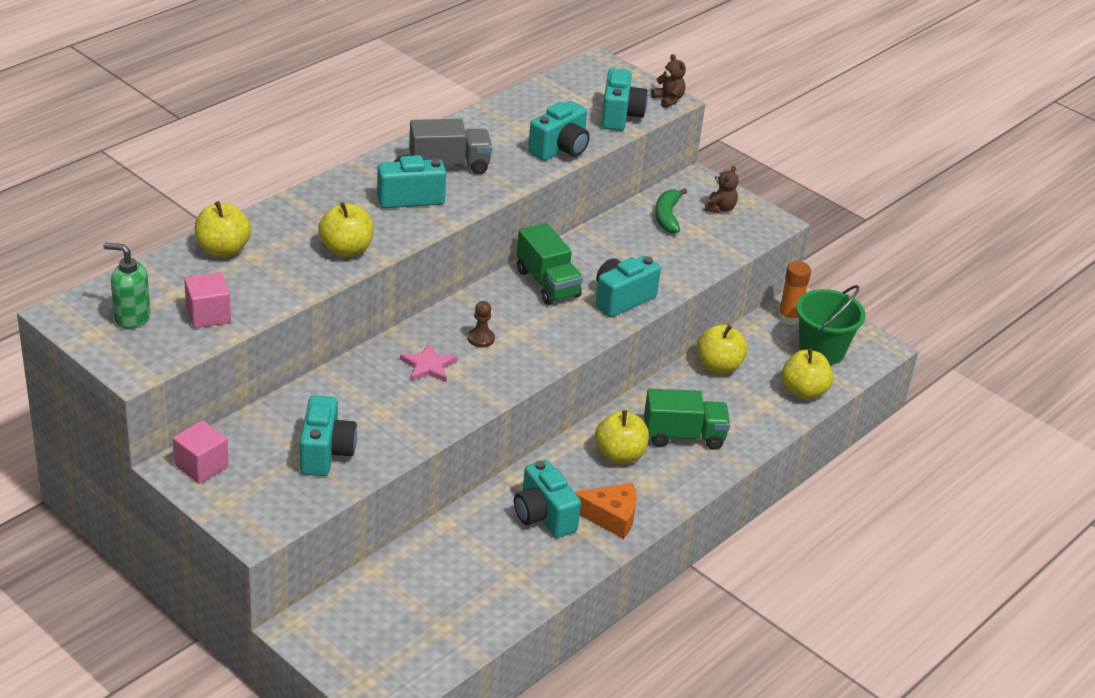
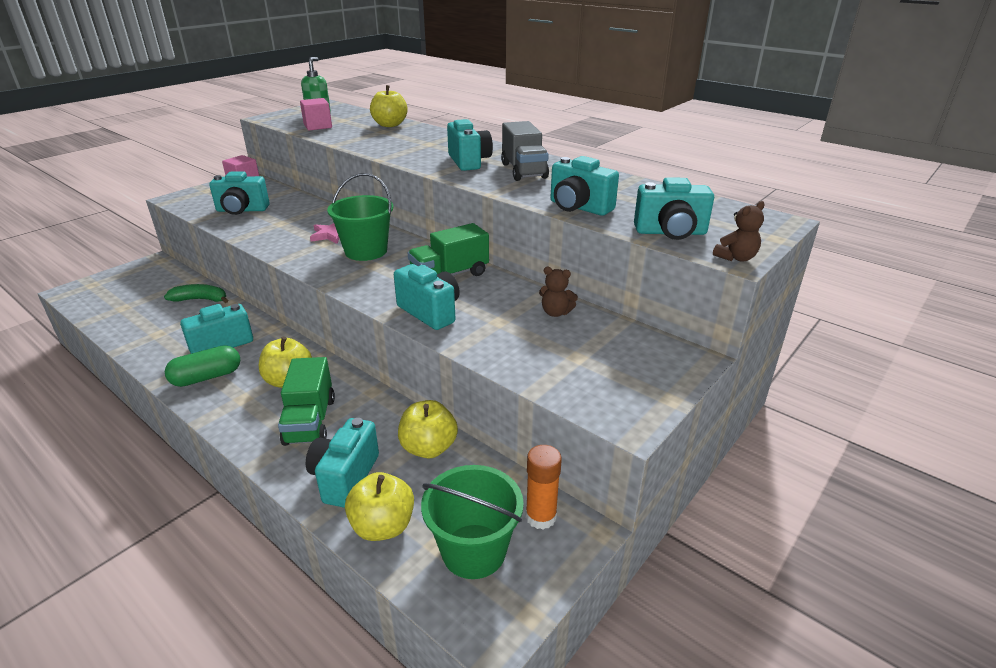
camera: 90 degrees right, 5 degrees down
yellow apple [318,202,374,257] -> none
brown pawn [468,301,495,347] -> green bucket [327,173,393,261]
orange cheese [575,483,637,539] -> green capsule [165,345,240,387]
green banana [655,188,687,234] -> green banana moved to [164,284,228,303]
brown teddy bear [704,166,739,213] -> brown teddy bear moved to [539,267,578,317]
none -> turquoise camera [306,418,379,508]

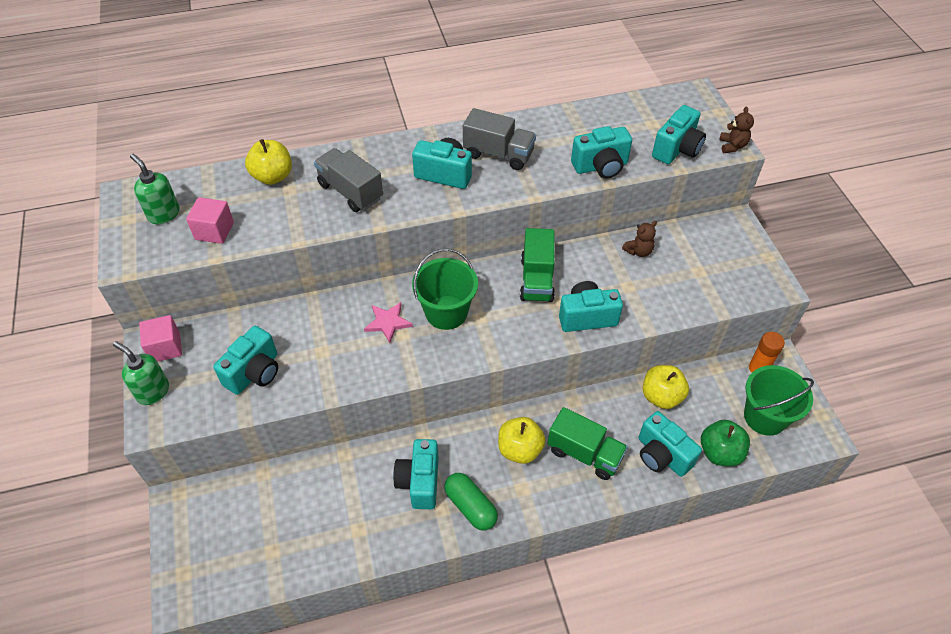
camera: 55 degrees left, 20 degrees up
green banana [164,284,228,303] -> none
green capsule [165,345,240,387] -> green capsule turned 45 degrees counterclockwise [444,473,498,530]
yellow apple [345,472,414,541] -> green apple [701,420,750,466]
none -> green soap dispenser [113,341,169,405]
none -> grey truck [314,148,383,212]

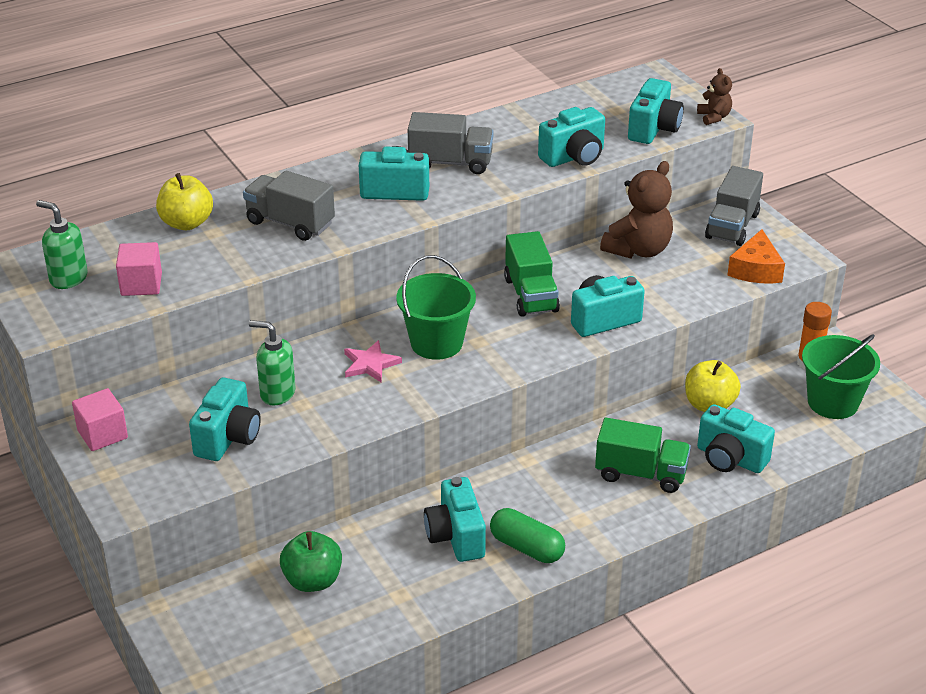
camera: 15 degrees left, 15 degrees down
green soap dispenser [113,341,169,405] -> green soap dispenser moved to [249,320,296,405]
yellow apple [498,417,546,464] -> none
brown teddy bear [622,221,657,257] -> brown teddy bear [600,161,673,259], size x1.92
green apple [701,420,750,466] -> green apple moved to [280,531,342,592]
none -> grey truck [705,166,763,246]
none -> orange cheese [728,229,785,284]

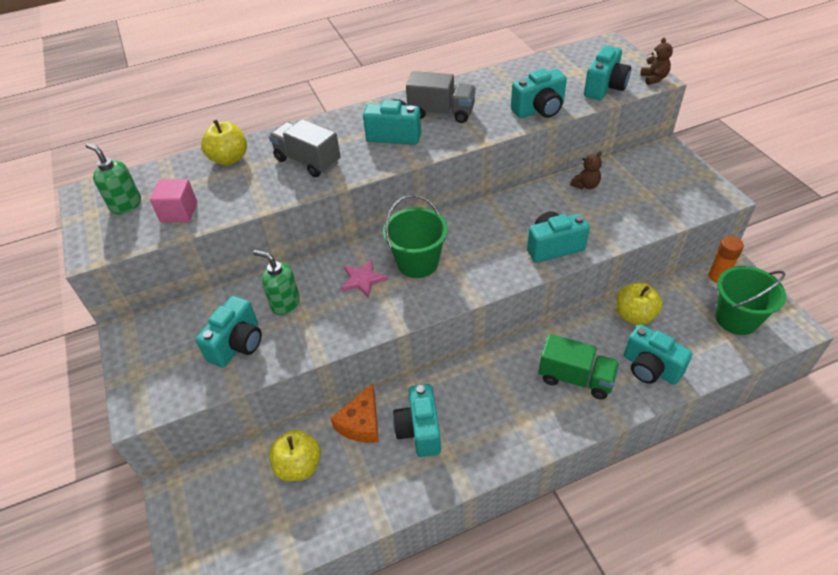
camera: 10 degrees right, 10 degrees up
pink cube [72,388,128,451] -> none
green apple [280,531,342,592] -> yellow apple [269,430,321,481]
green capsule [490,508,565,563] -> none
green truck [504,231,560,317] -> none
brown teddy bear [600,161,673,259] -> brown teddy bear [570,151,602,189], size x0.52
grey truck [705,166,763,246] -> none
orange cheese [728,229,785,284] -> orange cheese moved to [330,383,379,443]

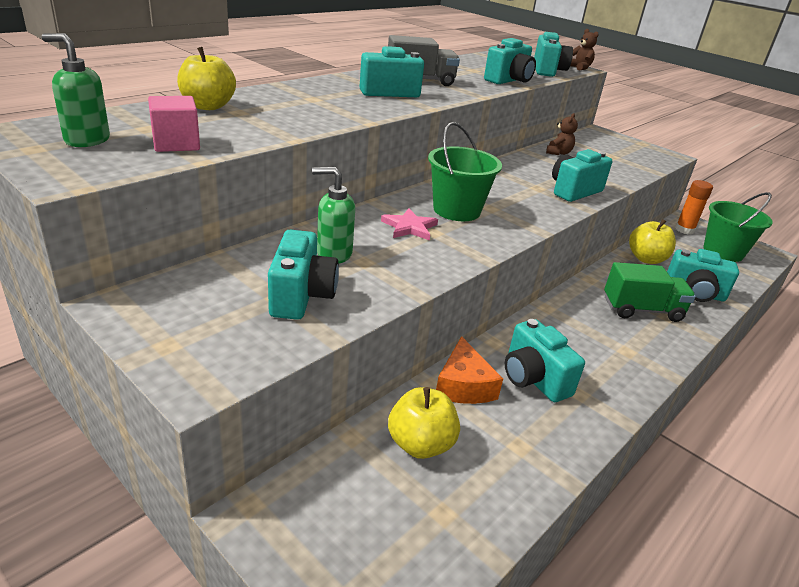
camera: 30 degrees left, 15 degrees down
grey truck [269,119,341,177] -> none

